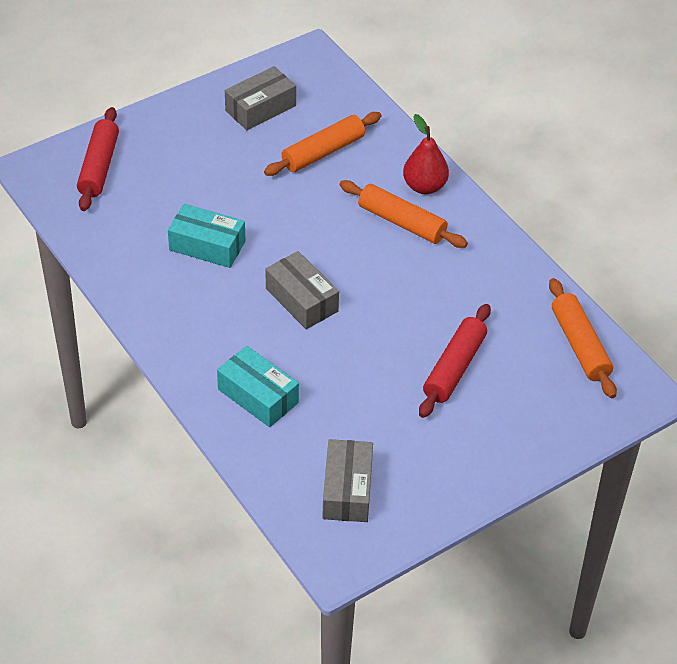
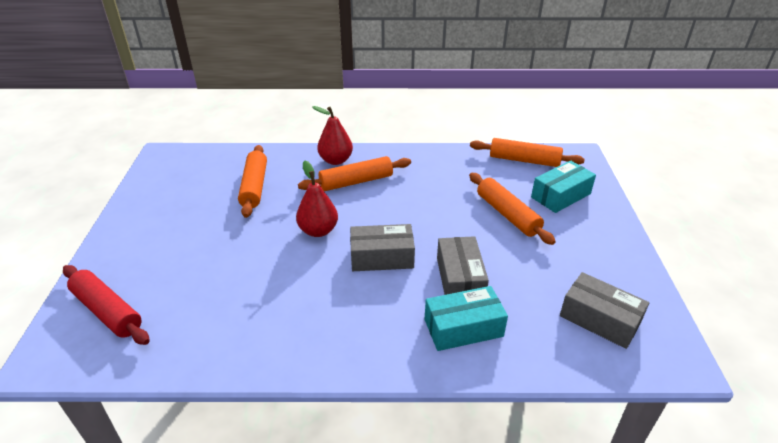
camera: 55 degrees left, 10 degrees down
turquoise box [168,204,245,268] -> turquoise box moved to [531,160,596,213]
grey box [225,66,296,130] -> grey box moved to [437,236,489,295]
red rolling pin [419,304,491,418] -> orange rolling pin [469,173,556,245]
none -> red pear [296,161,338,237]

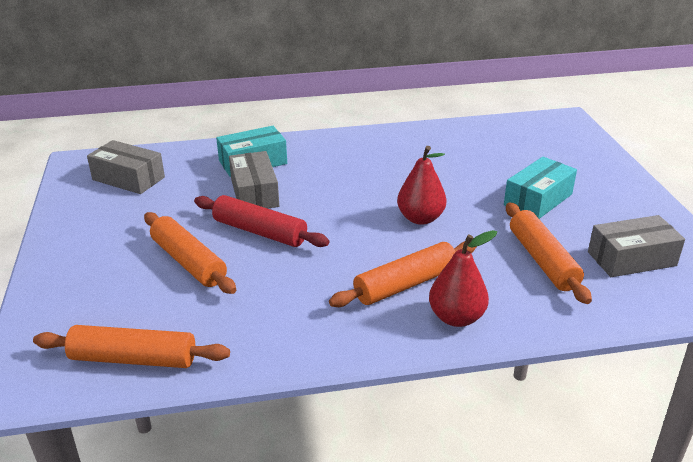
camera: 170 degrees right, 5 degrees down
red rolling pin [63,265,150,345] -> red rolling pin moved to [194,195,330,247]
grey box [350,224,415,271] -> grey box moved to [588,215,685,277]
turquoise box [531,160,596,213] -> turquoise box moved to [504,157,577,219]

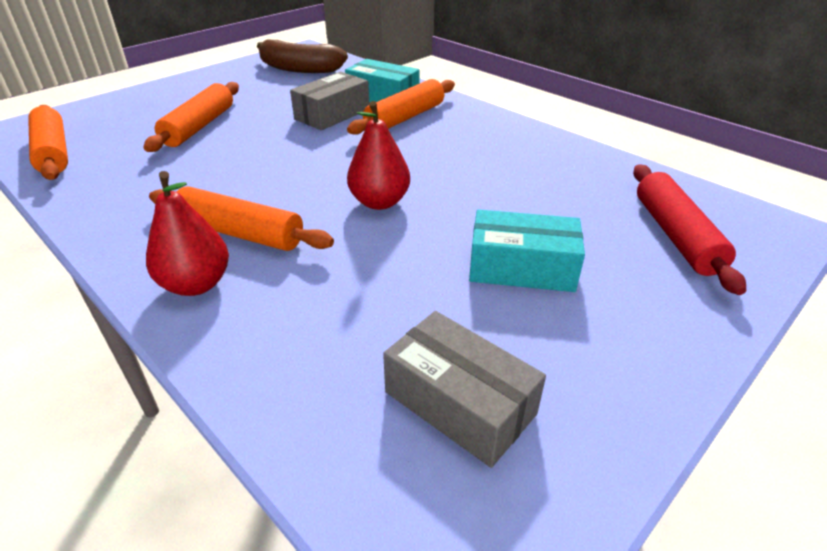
camera: 55 degrees right, 5 degrees up
grey box [87,140,165,194] -> brown banana [257,40,348,73]
red rolling pin [194,195,330,247] -> red rolling pin moved to [633,164,746,295]
orange rolling pin [506,202,592,304] -> orange rolling pin moved to [347,79,455,135]

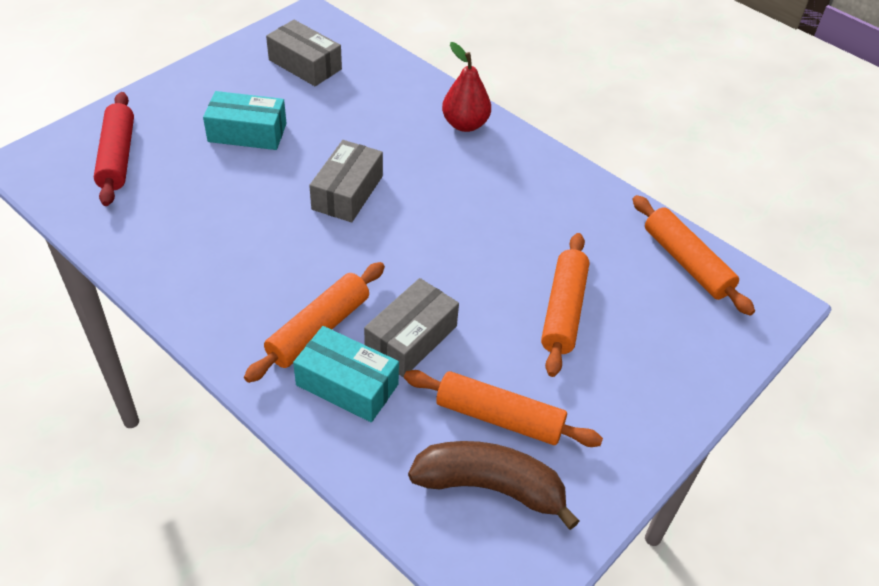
camera: 175 degrees right, 10 degrees up
orange rolling pin [149,186,334,251] -> orange rolling pin moved to [404,370,603,447]
red pear [347,101,410,210] -> grey box [309,140,383,222]

